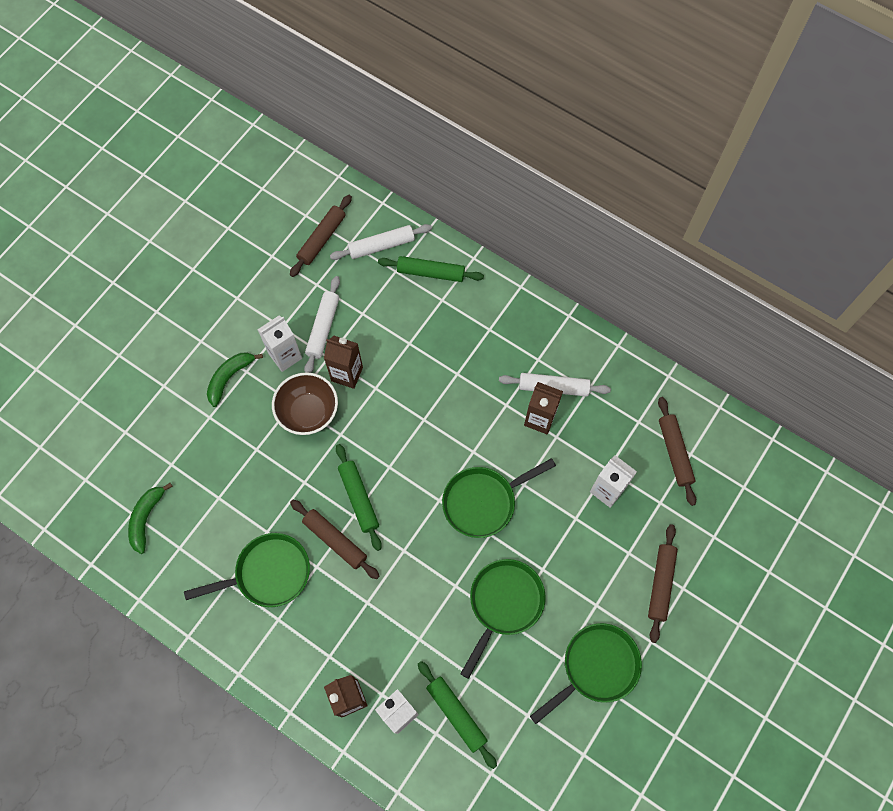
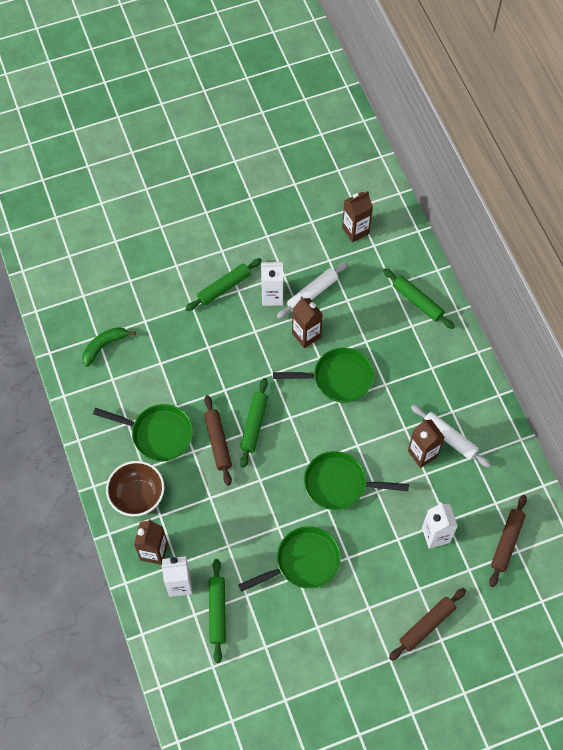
camera: 35 degrees right, 5 degrees down
green banana [207,352,263,407] -> green rolling pin [185,258,262,311]
brown bowl [272,372,338,435] -> brown bowl moved to [106,461,164,516]
brown rolling pin [290,195,352,277] -> brown carton [342,191,373,242]
white rolling pin [330,224,432,260] -> none
green pan [530,623,642,724] -> green pan moved to [273,348,374,403]

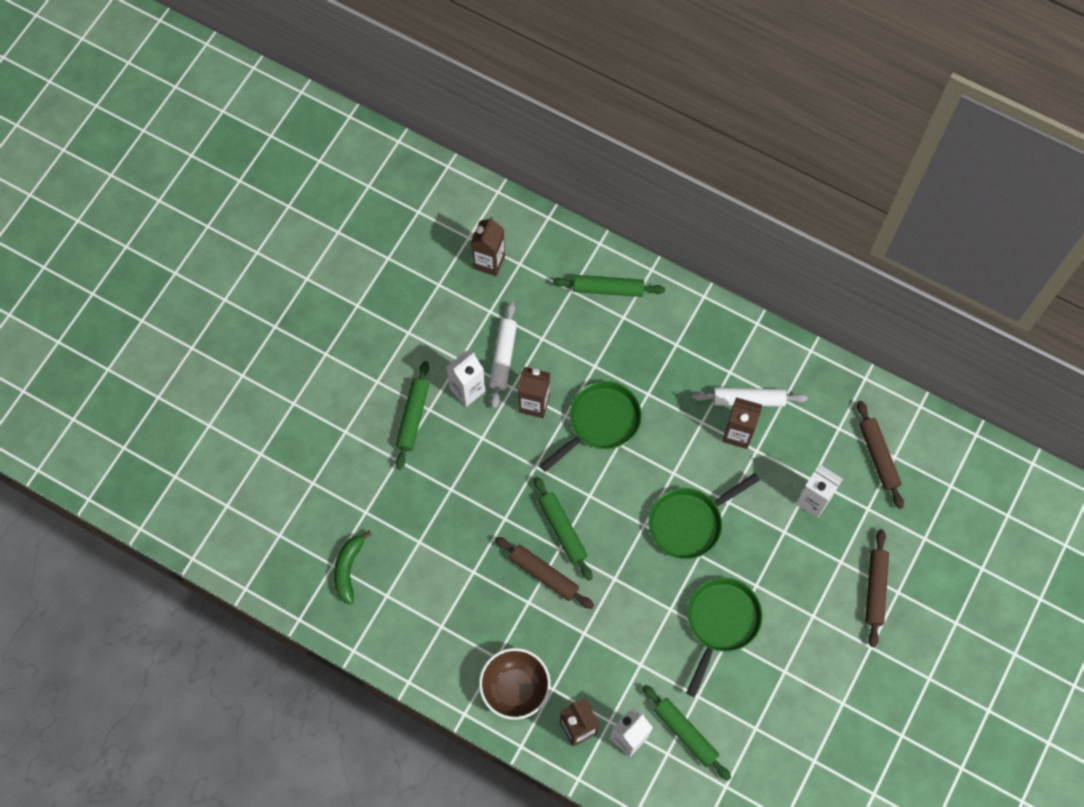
camera: 40 degrees left, 5 degrees up
green pan [93,404,193,461] -> none

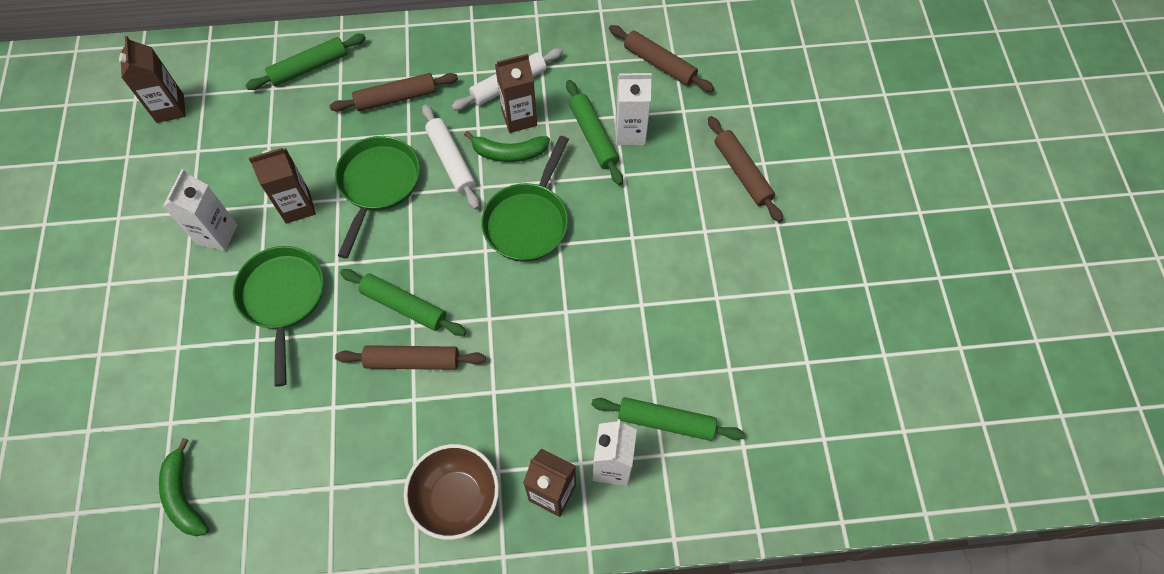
camera: 35 degrees left, 5 degrees down
green rolling pin [396,361,429,470] -> green rolling pin moved to [566,80,623,185]
white rolling pin [489,301,517,408] -> white rolling pin moved to [422,104,480,210]
green pan [686,578,763,697] -> green pan moved to [233,246,324,387]
none -> brown rolling pin [330,73,458,112]
none -> green banana [464,131,550,162]

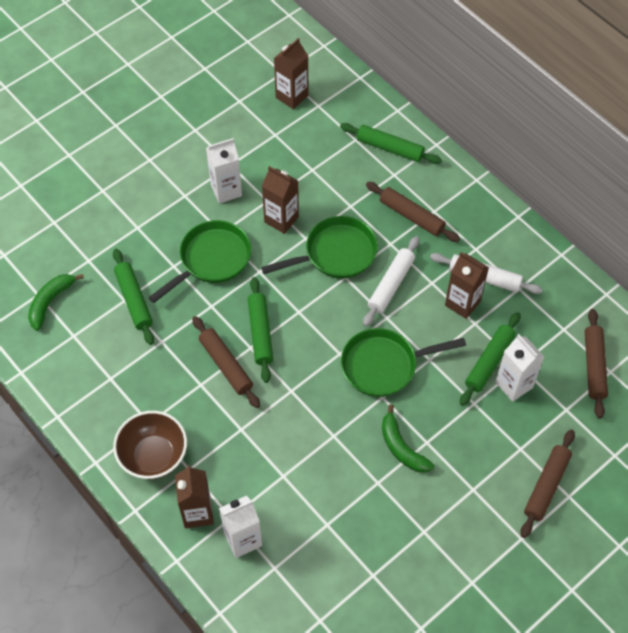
camera: 55 degrees right, 5 degrees down
green banana [464,131,550,162] -> green banana moved to [382,404,434,473]
green rolling pin [591,397,745,441] -> green rolling pin moved to [113,249,154,345]

